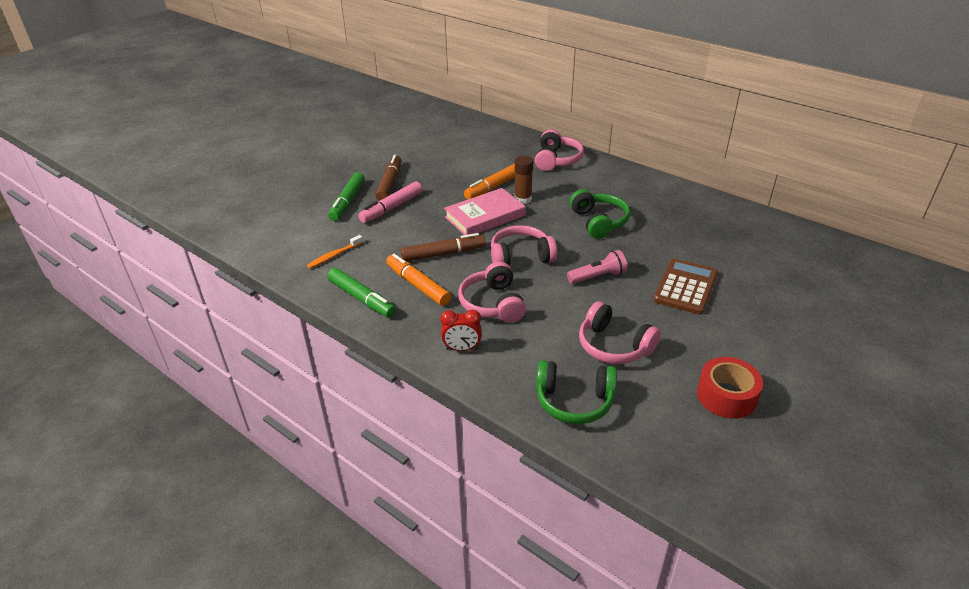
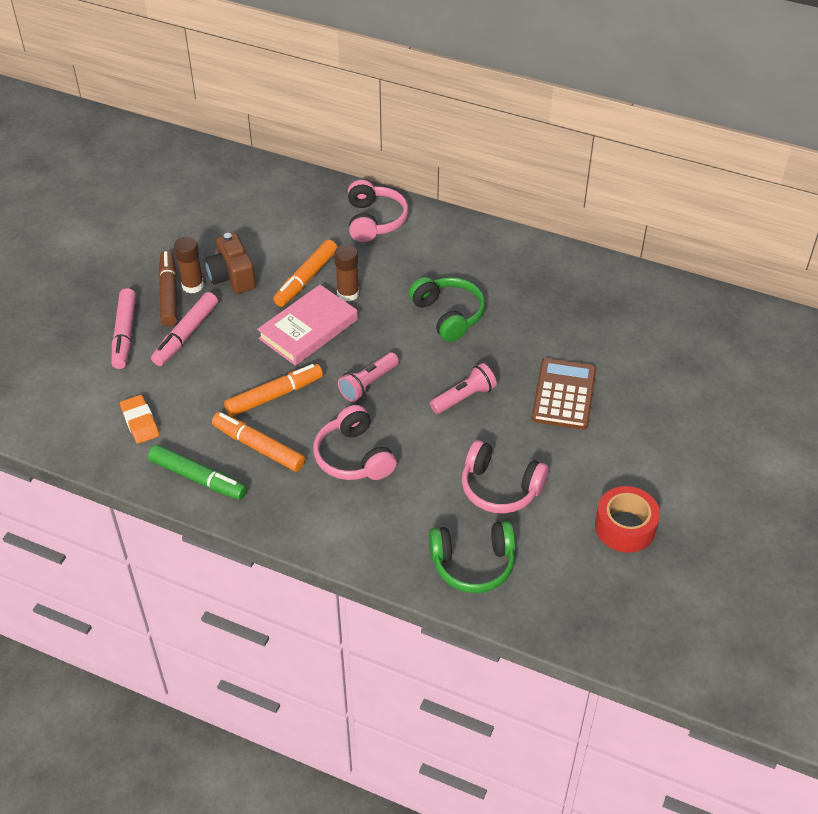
camera: 15 degrees left, 10 degrees up
orange toothbrush [307,235,363,269] -> orange eraser [120,395,159,444]
green marker [328,172,365,221] -> pink marker [111,288,136,369]
brown marker [401,233,486,261] -> orange marker [224,364,323,417]
red clock [440,310,482,351] -> none
pink headphones [491,225,557,266] -> pink flashlight [338,352,399,402]
none -> brown glue stick [174,237,204,293]
none -> brown camera [205,233,256,294]

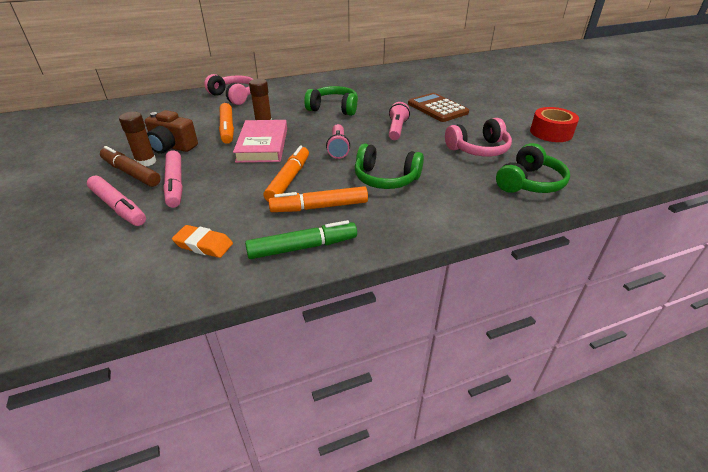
camera: 45 degrees left, 10 degrees down
pink headphones [313,405,397,480] -> green headphones [355,143,424,189]

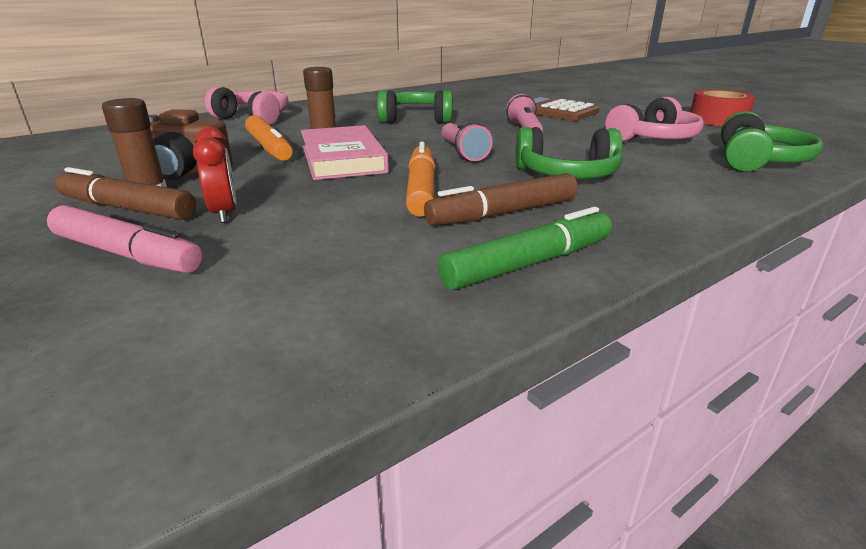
camera: 15 degrees left, 10 degrees down
pink marker [163,150,183,208] -> red clock [193,127,237,223]
orange eraser [172,225,233,258] -> none
orange marker [268,186,368,212] -> brown marker [424,173,578,226]

